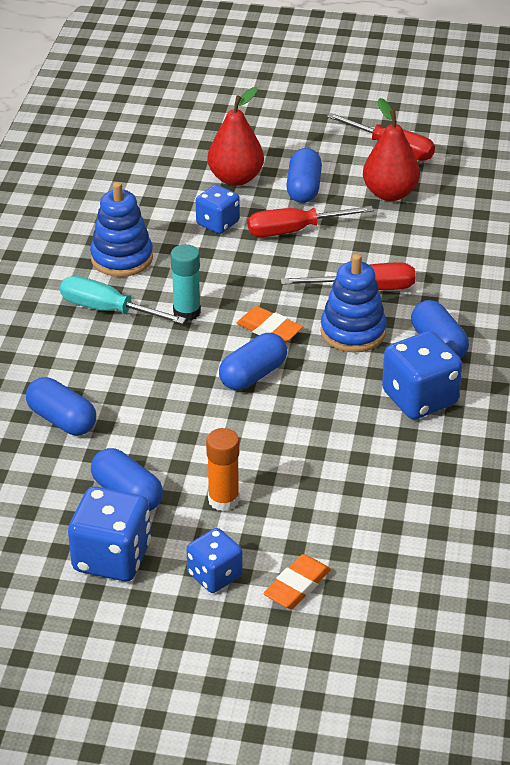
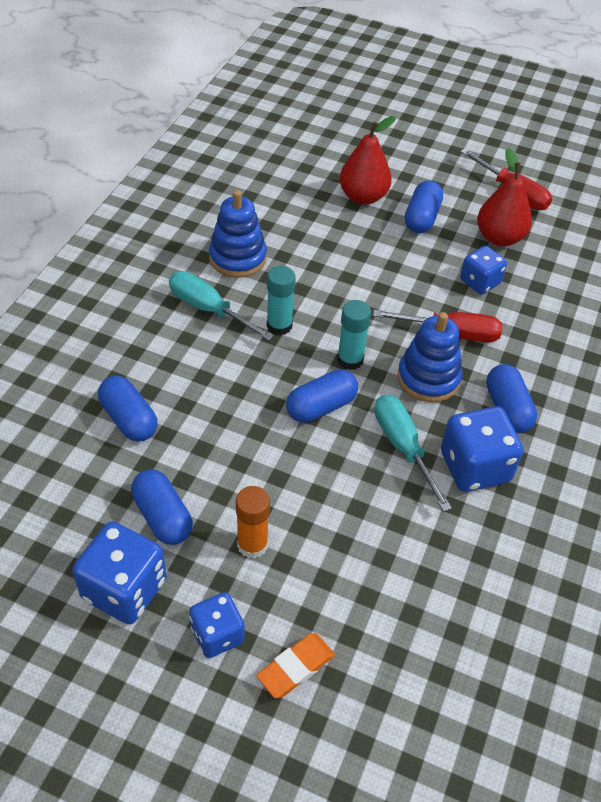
camera: 10 degrees right, 10 degrees up
blue dice [196,185,240,234] -> blue dice moved to [460,246,507,295]
orange eraser [236,306,303,343] -> turquoise glue stick [337,300,371,370]
red screwdriver [248,206,374,237] -> none
none -> turquoise screwdriver [374,395,452,512]

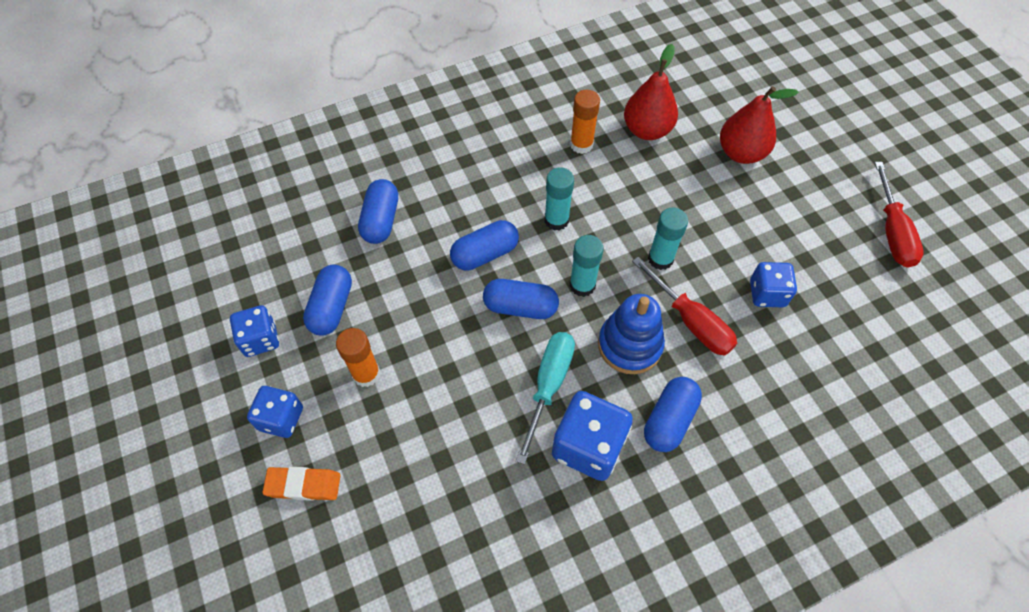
camera: 45 degrees right, 10 degrees up
blue dice [72,521,167,624] -> blue dice [230,305,279,357], size x0.64
turquoise screwdriver [169,271,274,341] -> none
blue stacking toy [209,190,267,278] -> orange glue stick [570,90,600,154]
blue capsule [405,180,443,233] -> blue capsule moved to [450,220,519,271]
red pear [477,148,532,246] -> red pear moved to [624,44,678,140]
none -> turquoise glue stick [648,207,688,270]

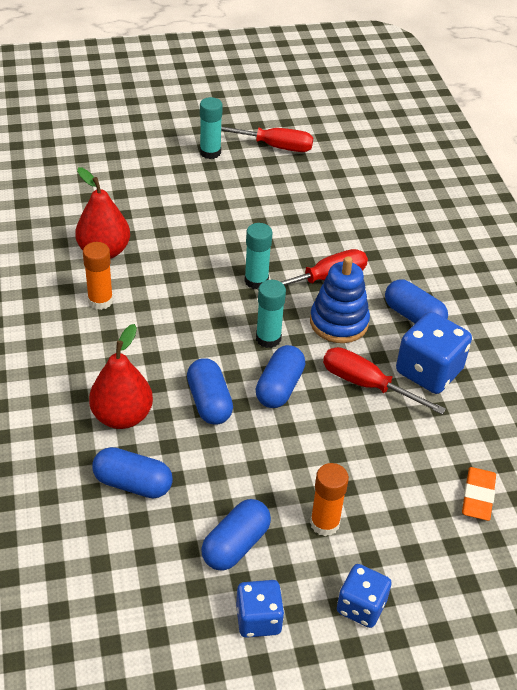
camera: 80 degrees left, 15 degrees down
orange eraser [262,467,340,501] -> orange eraser moved to [462,467,496,521]
blue capsule [303,264,352,335] -> blue capsule turned 75 degrees counterclockwise [201,499,271,570]
turquoise screwdriver [516,332,575,464] -> red screwdriver [323,347,446,415]
turquoise glue stick [545,167,574,231] -> turquoise glue stick moved to [200,97,223,159]
red pear [720,86,798,164] -> red pear moved to [89,324,153,429]
blue dice [750,262,797,307] -> none

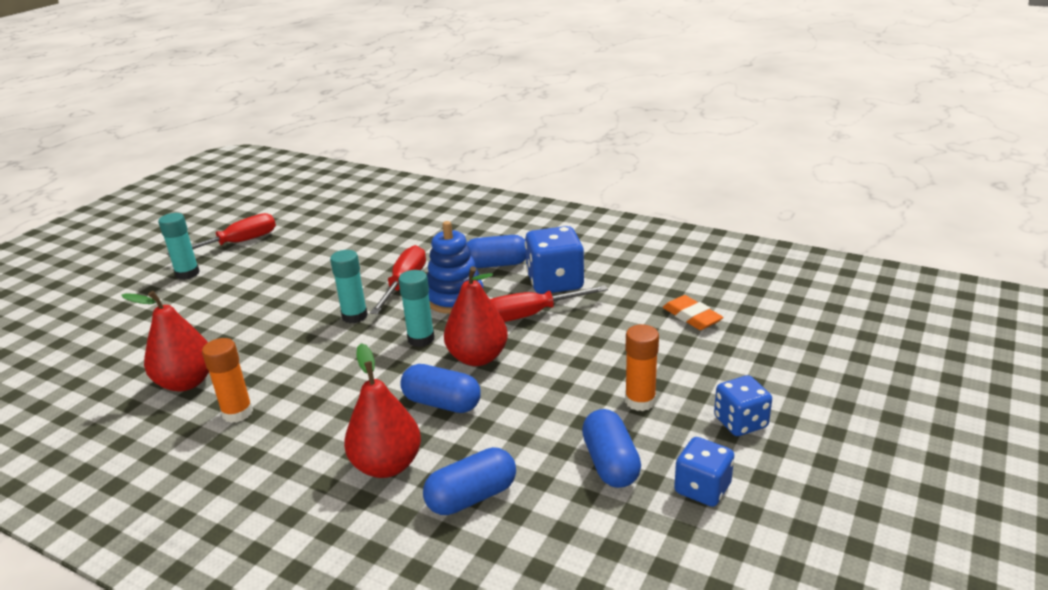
camera: 45 degrees left, 15 degrees down
blue capsule [256,345,305,408] -> red pear [444,266,508,366]

